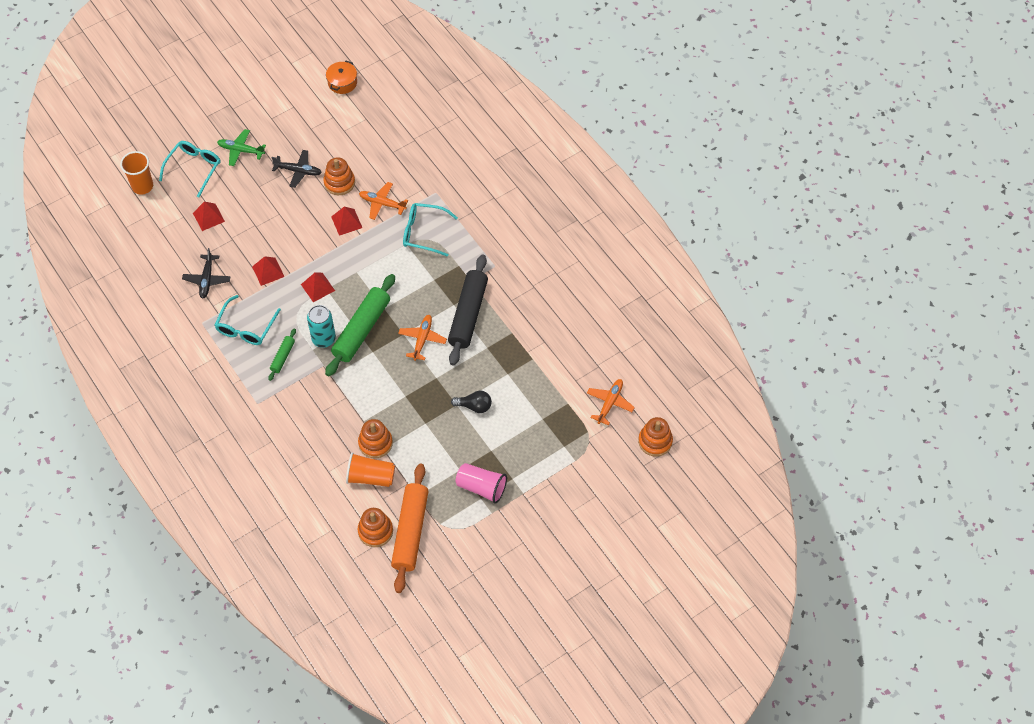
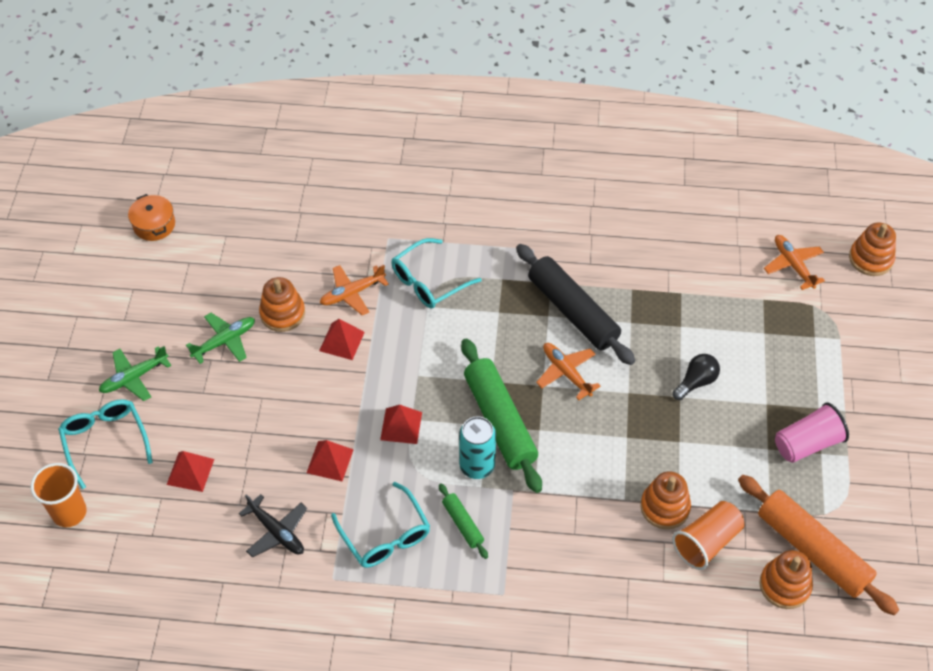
camera: 50 degrees left, 5 degrees down
black plane [271,150,322,188] -> green plane [186,313,255,364]

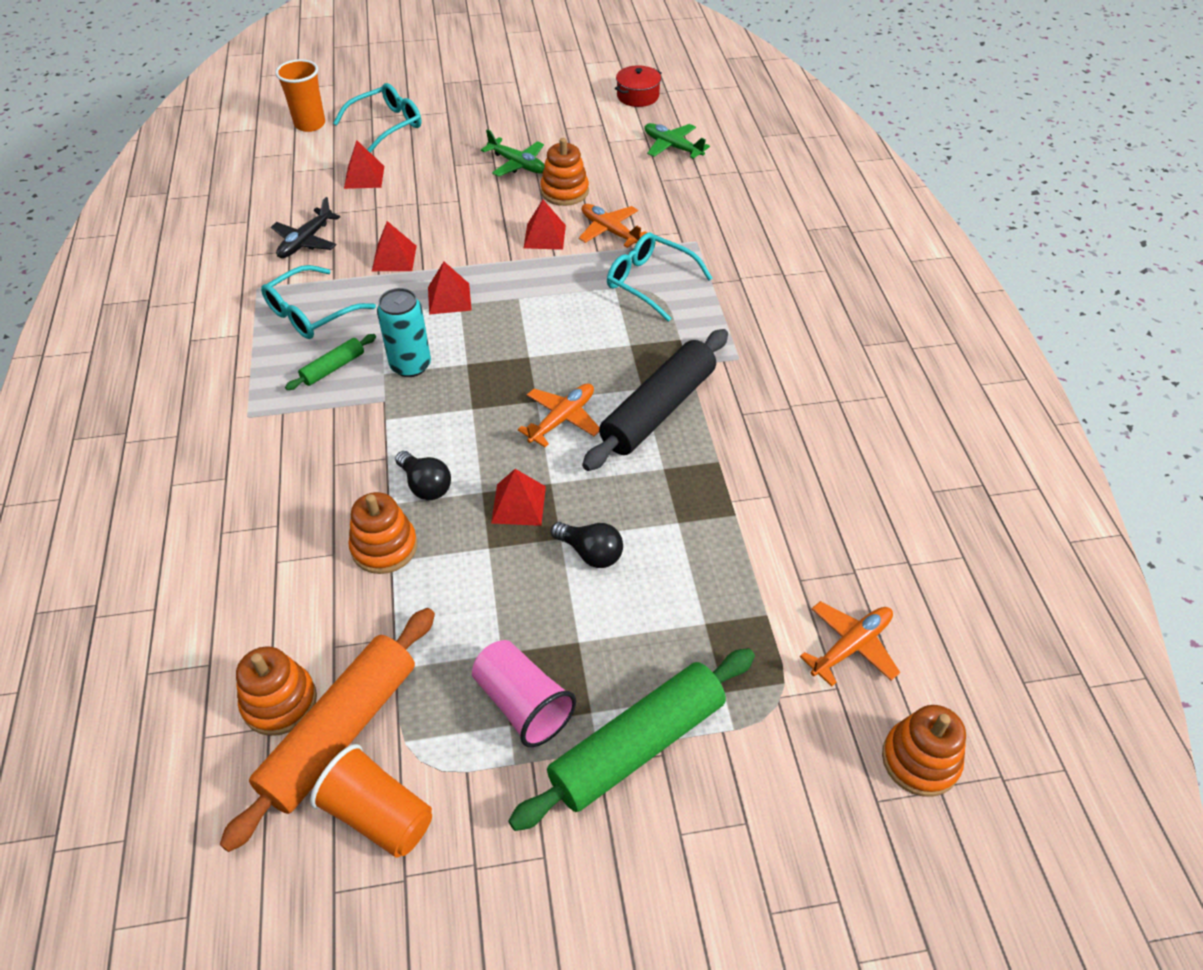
camera: 75 degrees right, 5 degrees down
green plane [99,346,171,401] -> green plane moved to [644,123,710,159]
orange pot [128,194,175,241] -> red pot [615,65,662,107]
green rolling pin [461,339,542,493] -> green rolling pin moved to [508,648,755,831]
orange cup [672,501,745,570] -> orange cup moved to [310,744,432,858]
none -> black light bulb [395,451,451,500]
none -> red pyramid [491,469,546,526]

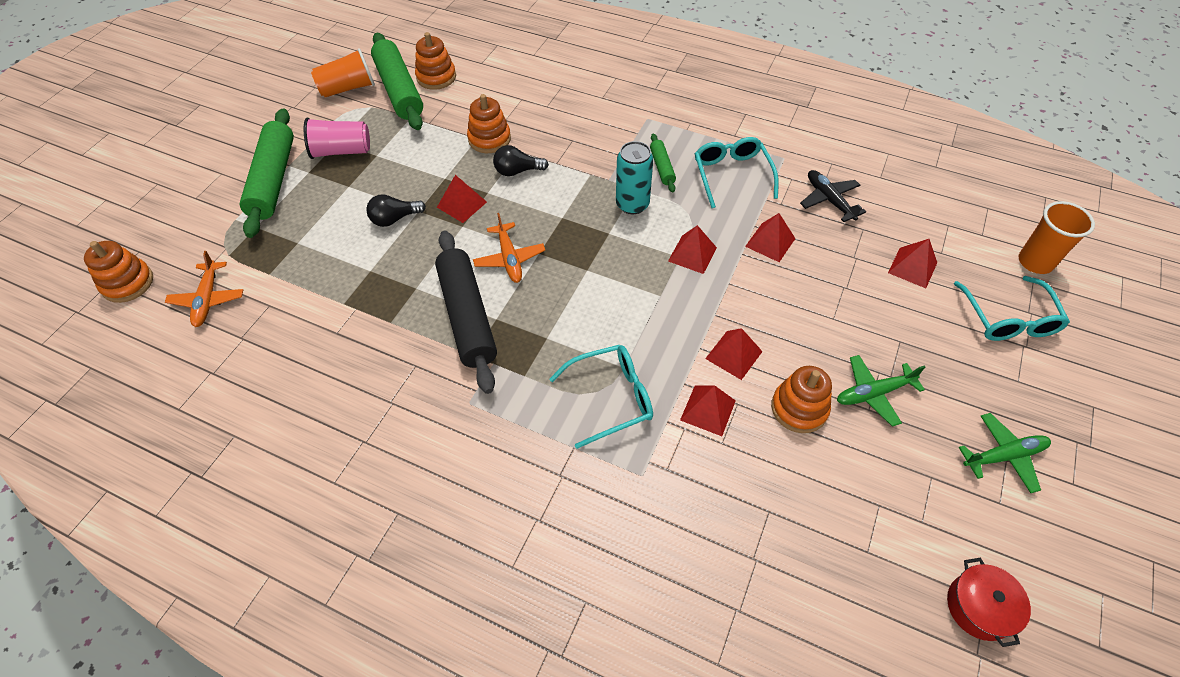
camera: 125 degrees right, 5 degrees up
orange rolling pin [220,608,435,852] -> green rolling pin [371,33,423,130]
orange plane [579,204,647,248] -> red pyramid [680,385,736,436]
green plane [644,123,710,159] -> green plane moved to [959,413,1051,493]

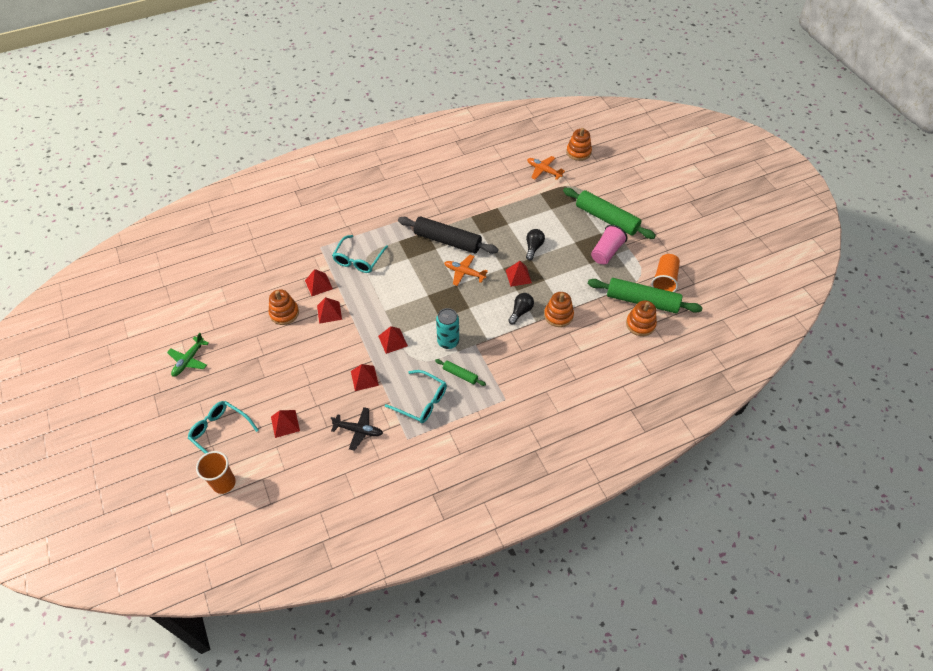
camera: 130 degrees right, 0 degrees up
green plane [837,355,925,427] -> none
red pot [947,558,1031,647] -> none

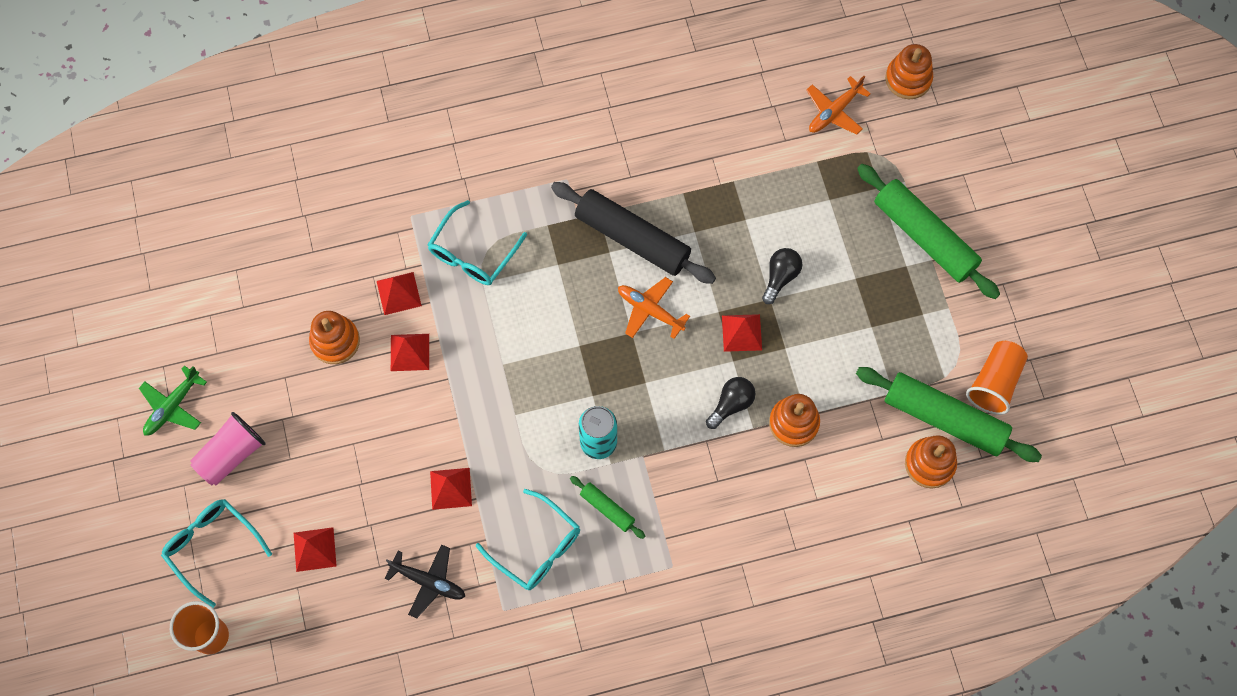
camera: 10 degrees right, 15 degrees up
red pyramid [378,326,408,354] -> none
orange plane [527,156,565,180] -> orange plane turned 90 degrees counterclockwise [806,76,871,135]
pink cup [591,225,628,264] -> pink cup moved to [190,412,266,485]

